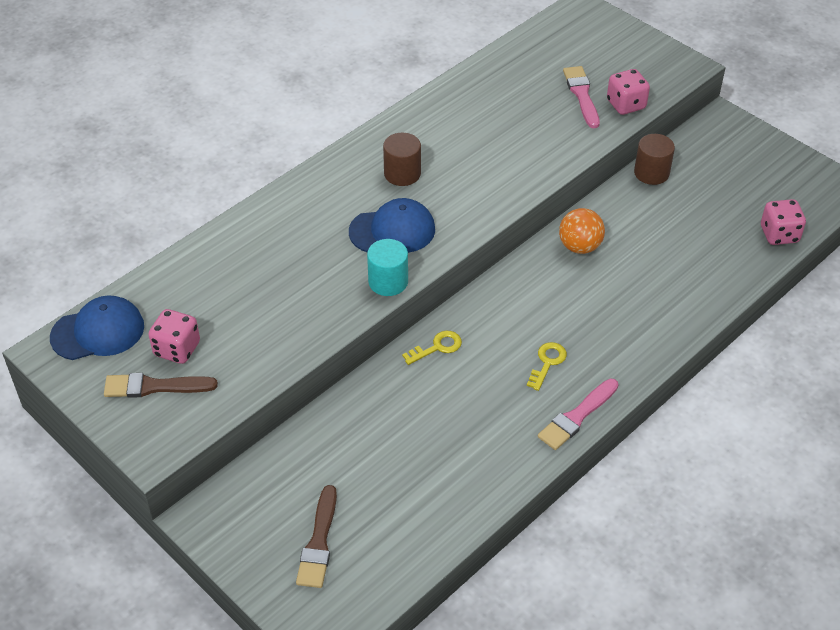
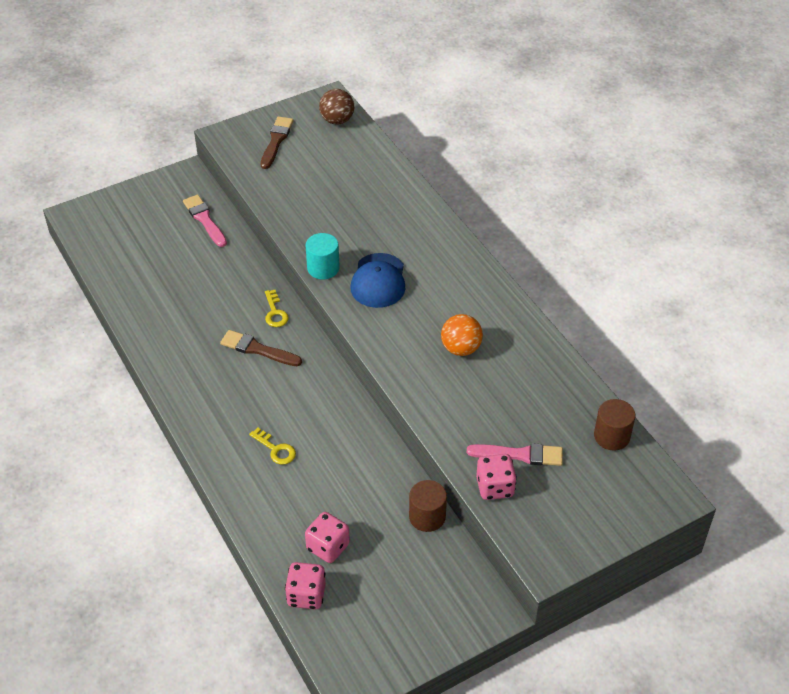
camera: 105 degrees right, 0 degrees up
blue cap [50,295,144,360] -> brown ball [319,89,354,125]
pink dice [148,309,200,364] -> pink dice moved to [305,512,350,563]
brown brush [296,485,337,588] -> brown brush moved to [220,330,302,366]
brown cylinder [383,133,421,186] -> brown cylinder moved to [594,399,635,451]
yellow key [527,342,567,391] -> yellow key moved to [249,428,296,465]
pink brush [538,379,619,450] -> pink brush moved to [183,195,227,247]
orange ball [559,208,605,254] -> orange ball moved to [441,314,483,356]

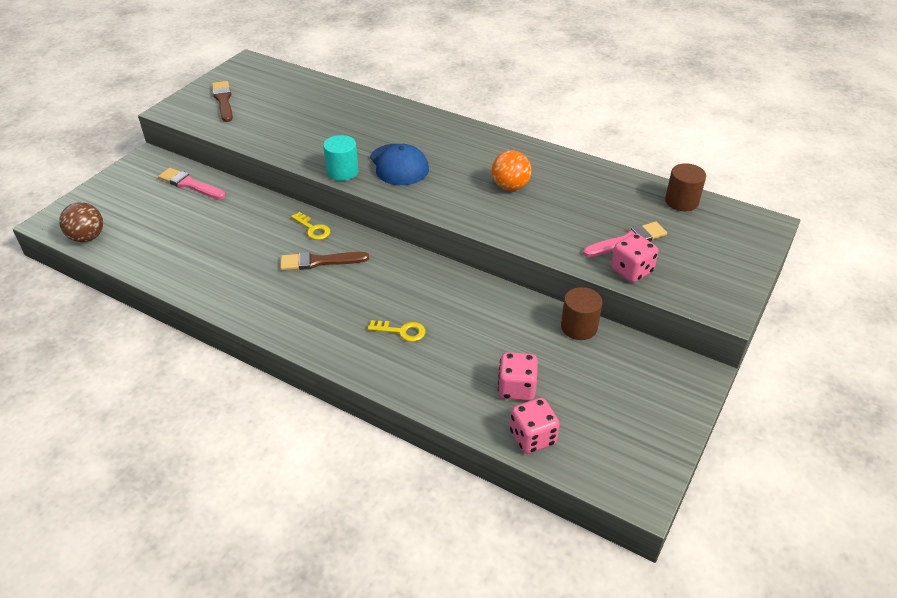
camera: 30 degrees left, 5 degrees down
brown ball [319,89,354,125] -> brown ball moved to [59,202,103,242]

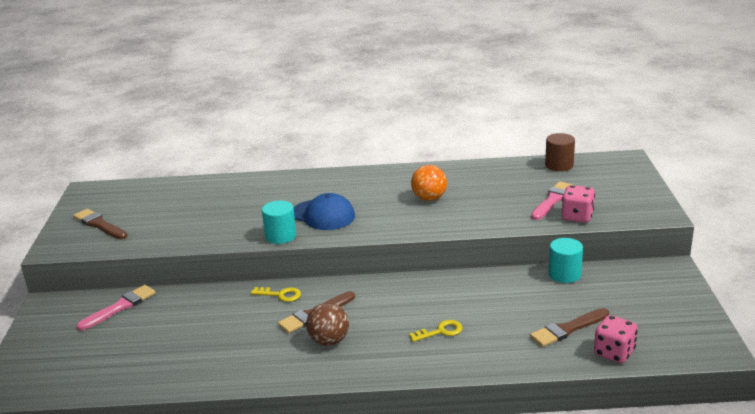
camera: 30 degrees left, 15 degrees down
brown ball [59,202,103,242] -> brown ball moved to [306,303,349,346]
pink brush [158,168,226,199] -> pink brush turned 135 degrees clockwise [77,285,156,331]
pink dice [498,352,538,401] -> brown brush [530,308,609,347]
brown cylinder [561,287,602,340] -> turquoise cylinder [549,238,583,283]

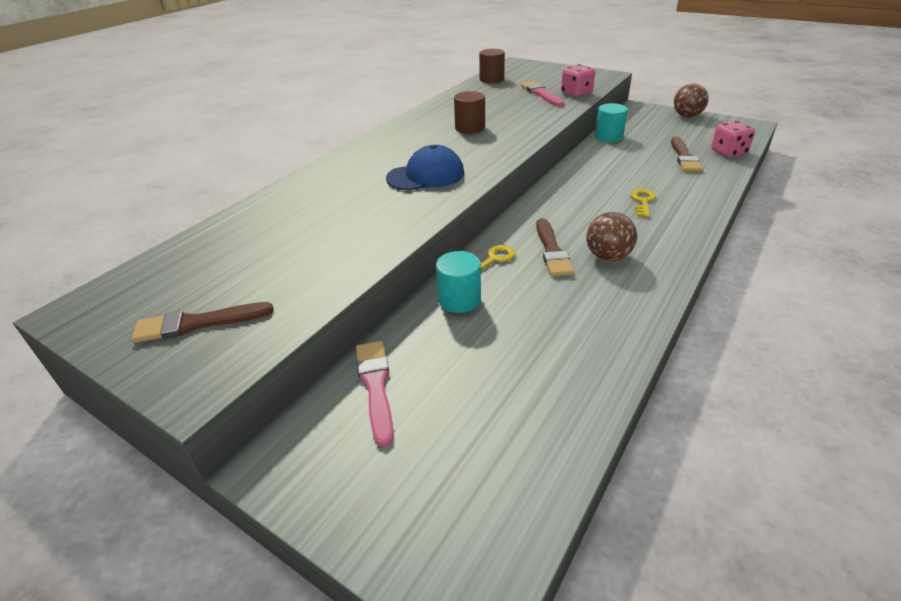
camera: 55 degrees left, 10 degrees up
turquoise cylinder [262,200,296,244] -> turquoise cylinder moved to [436,251,481,313]
orange ball [411,165,447,201] -> brown cylinder [454,91,485,134]
none -> brown ball [674,83,709,117]

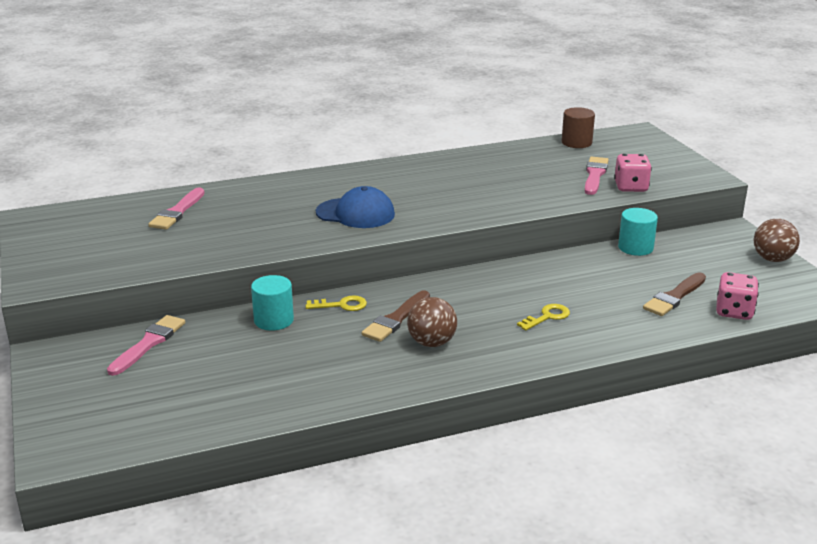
camera: 35 degrees right, 10 degrees down
brown brush [132,302,274,343] -> none
brown cylinder [454,91,485,134] -> none
none -> pink brush [148,188,205,230]

